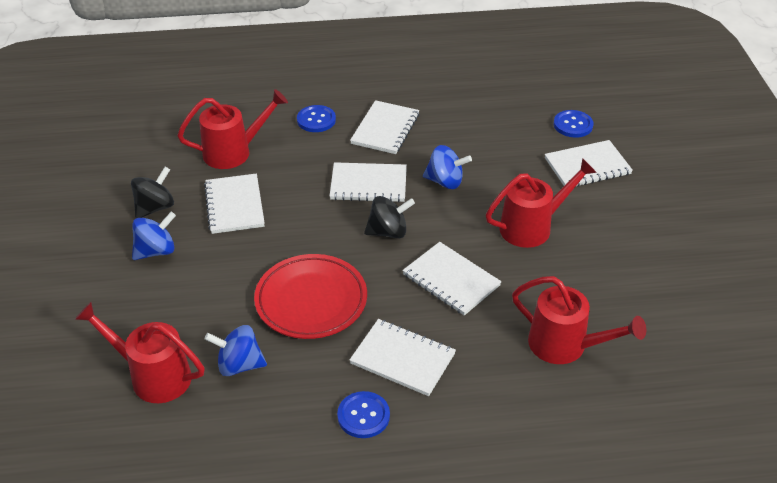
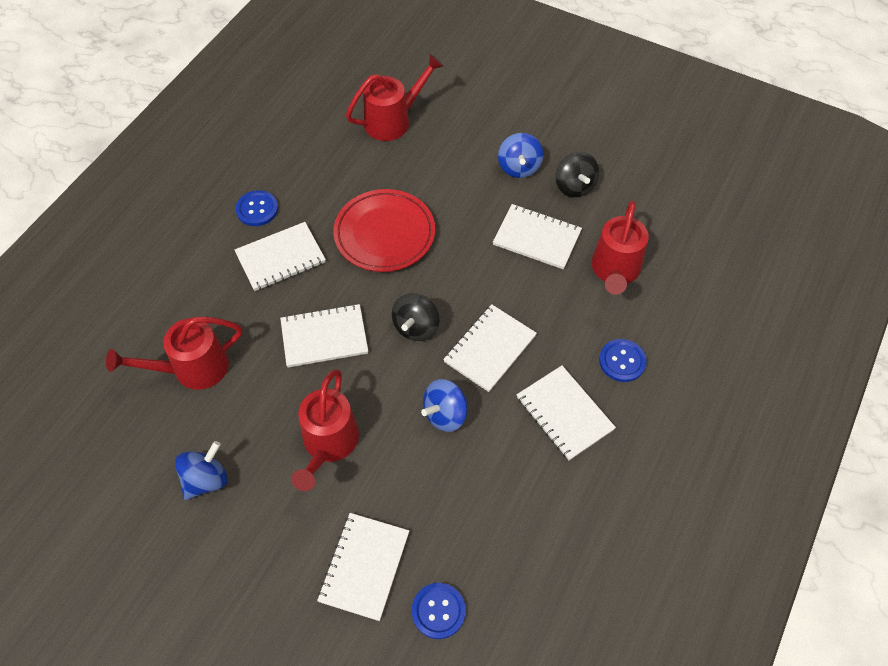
camera: 125 degrees right, 15 degrees up
blue spinning top [205,325,267,376] -> blue spinning top moved to [175,441,228,500]

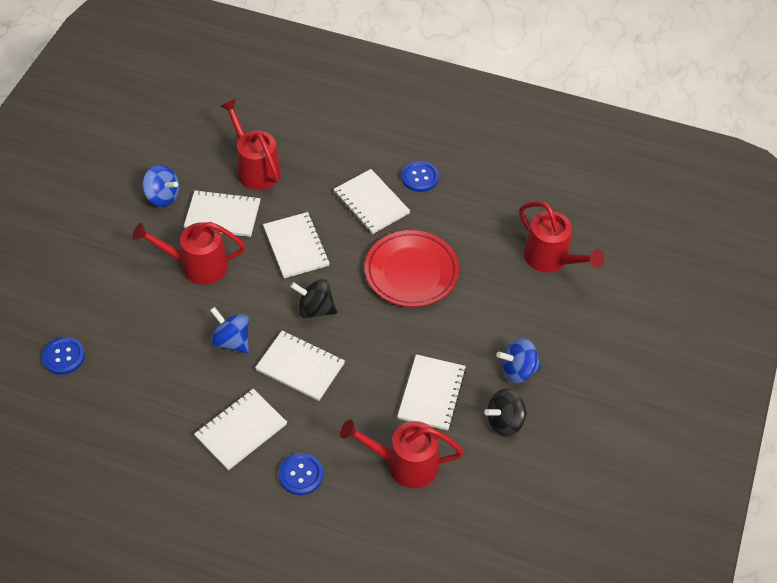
camera: 80 degrees right, 5 degrees down
white notebook [317,513,409,621] -> white notebook moved to [184,190,260,237]

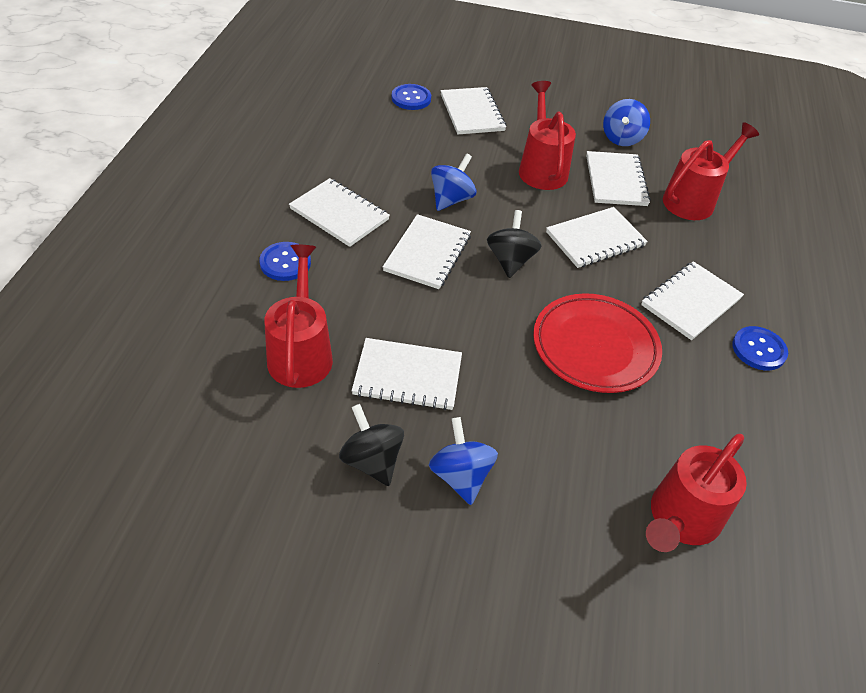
camera: 80 degrees right, 5 degrees down
none -> white notebook [441,87,506,134]

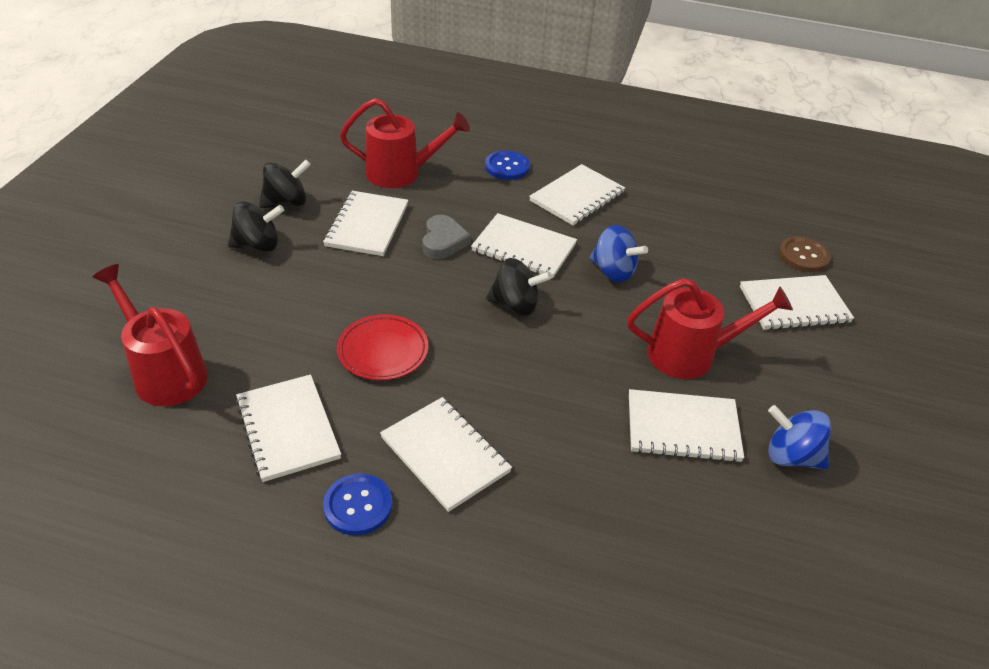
camera: 95 degrees right, 5 degrees down
blue button [392,84,431,110] -> brown button [779,236,831,272]
blue spinning top [429,417,498,505] -> black spinning top [228,201,284,252]
red plate [533,293,662,393] -> red plate [337,314,428,381], size x0.66
white notebook [546,207,648,268] -> white notebook moved to [236,374,341,482]
red watering can [663,122,759,220] -> none
none -> grey heart [423,215,471,259]

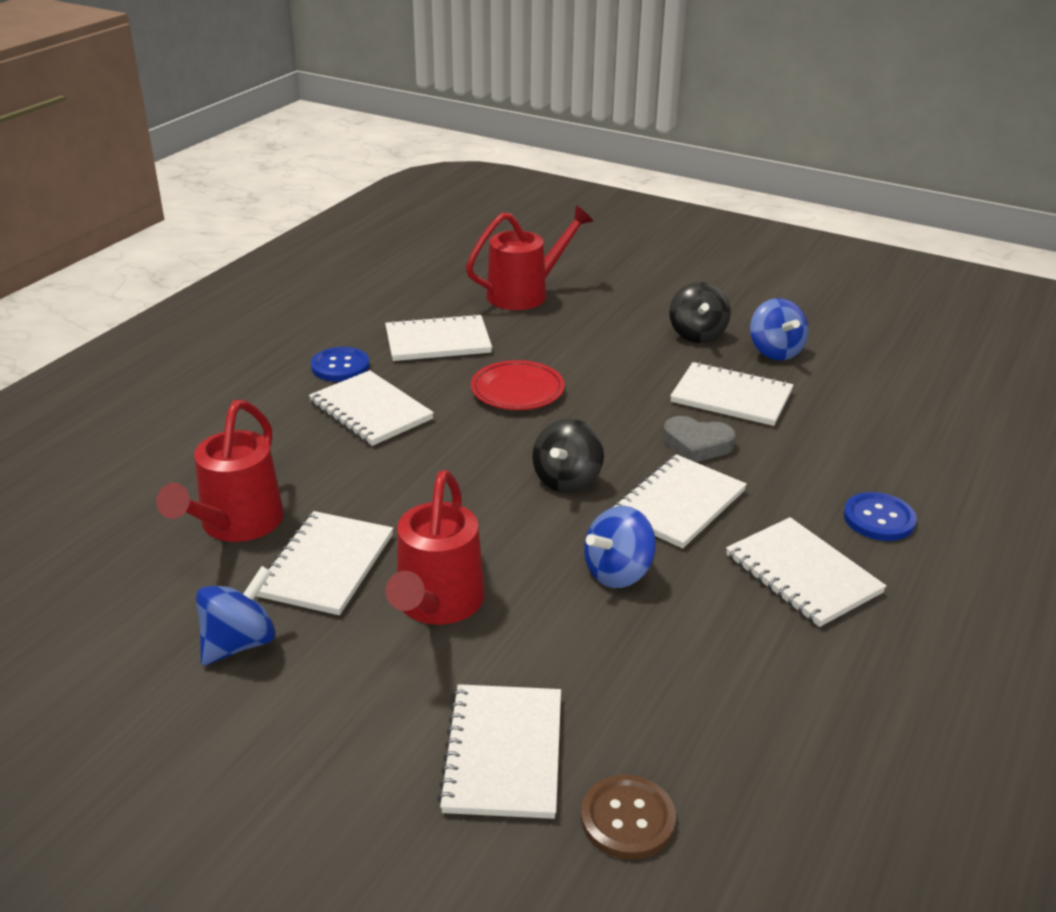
camera: 105 degrees right, 10 degrees down
black spinning top [259,160,311,208] -> blue spinning top [750,298,809,360]
red watering can [340,98,470,188] -> red watering can moved to [156,400,284,542]
white notebook [380,397,512,512] -> white notebook turned 75 degrees clockwise [309,370,434,446]

